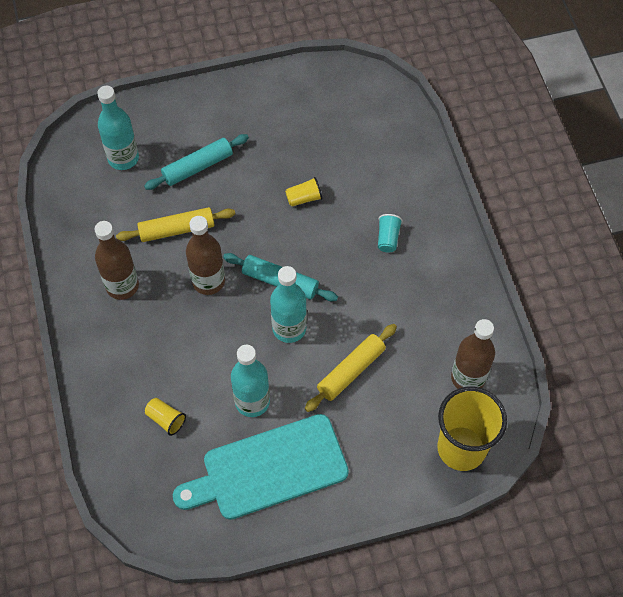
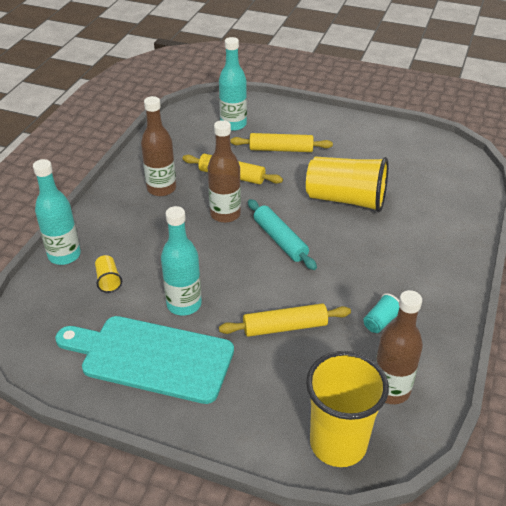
camera: 35 degrees right, 20 degrees down
turquoise rolling pin [144,134,249,190] -> yellow rolling pin [230,133,333,152]
turquoise bottle [270,266,307,343] -> turquoise bottle moved to [33,159,81,265]
yellow cup [285,177,322,206] -> yellow cup [306,156,388,212], size x2.42
turquoise cup [378,214,403,253] -> turquoise cup moved to [363,293,399,333]

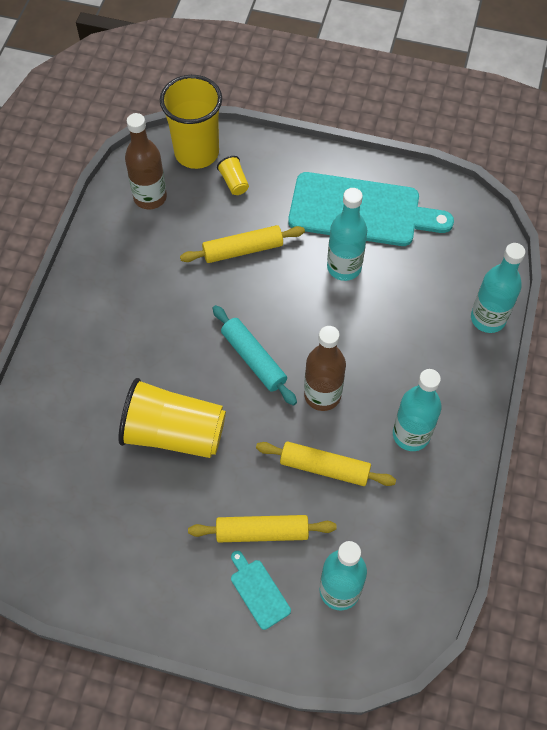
camera: 175 degrees right, 20 degrees up
yellow cup [95,255,122,293] -> yellow cup moved to [217,156,249,195]
brown bottle [141,96,176,196] -> turquoise bottle [393,369,441,451]
turquoise cup [363,293,399,333] -> none
none -> turquoise cutting board [231,551,291,630]

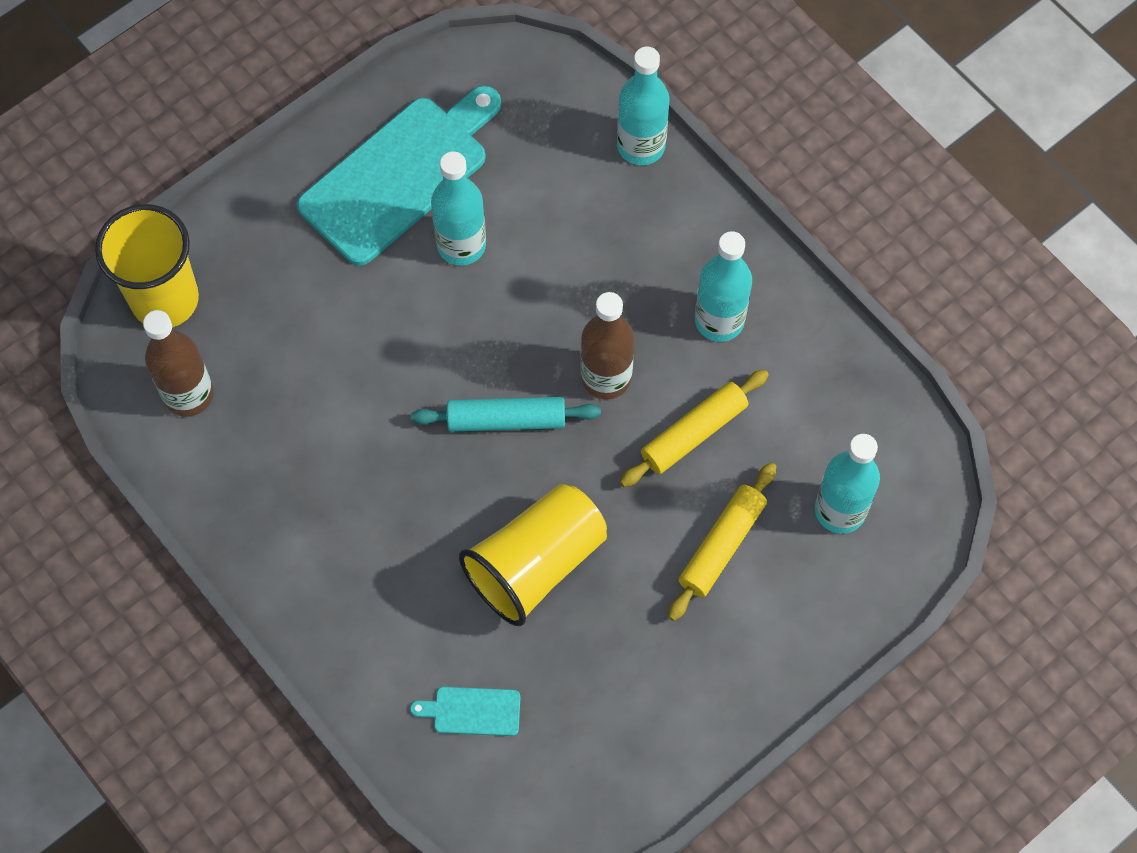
camera: 55 degrees left, 5 degrees up
yellow rolling pin [180,225,305,263] -> none
yellow cup [217,156,249,195] -> none
turquoise cutting board [231,551,291,630] -> turquoise cutting board moved to [410,687,520,736]

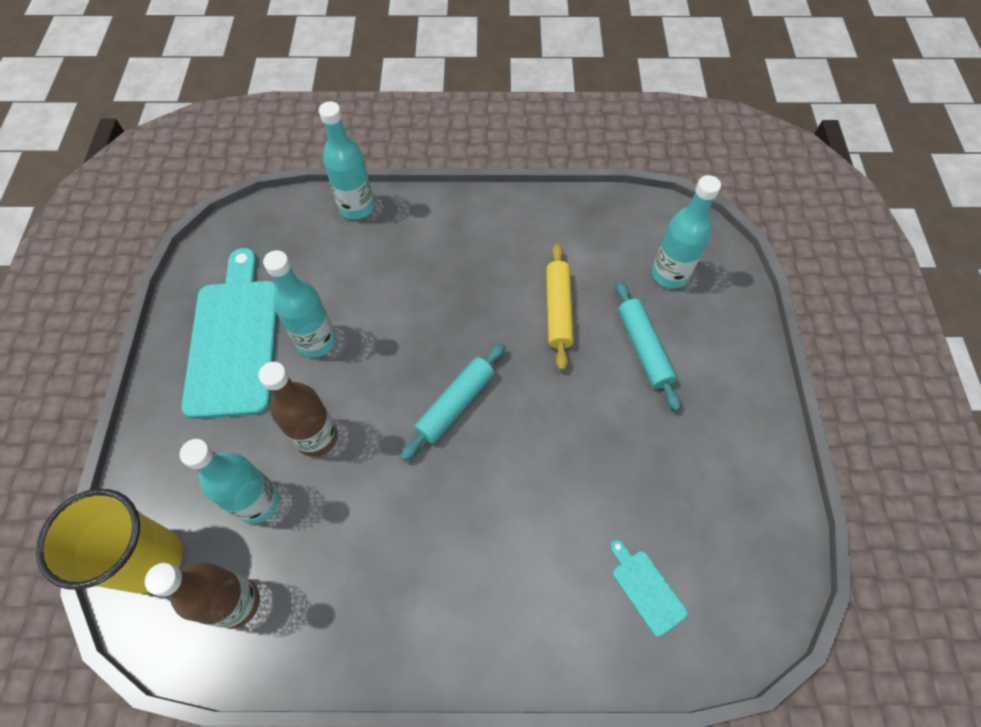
camera: 50 degrees left, 5 degrees down
turquoise cutting board [410,687,520,736] -> turquoise cutting board turned 105 degrees clockwise [610,540,688,637]
yellow cup [459,484,607,626] -> none
brown bottle [580,292,634,399] -> brown bottle moved to [259,362,338,457]
yellow rolling pin [668,463,777,621] -> turquoise rolling pin [615,281,681,411]
turquoise bottle [695,231,752,342] -> turquoise bottle moved to [179,439,279,524]

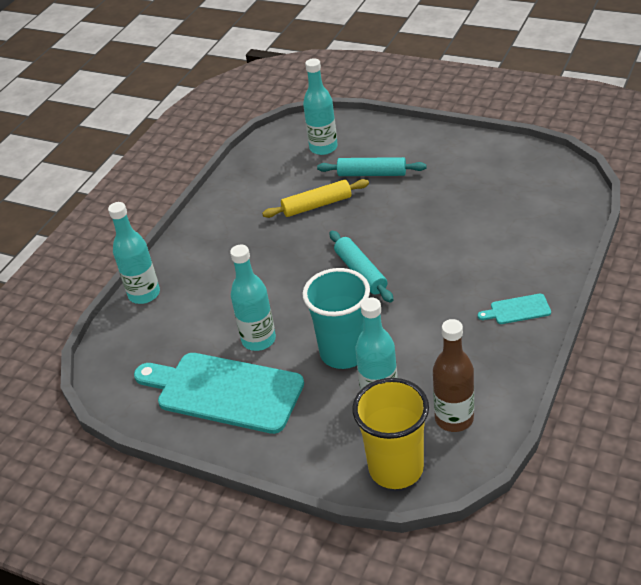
camera: 60 degrees left, 20 degrees down
brown bottle [259,362,338,457] -> turquoise cup [302,268,370,369]
yellow rolling pin [546,243,574,371] -> yellow rolling pin turned 45 degrees counterclockwise [262,179,369,218]
turquoise cutting board [610,540,688,637] -> turquoise cutting board moved to [478,294,551,324]

